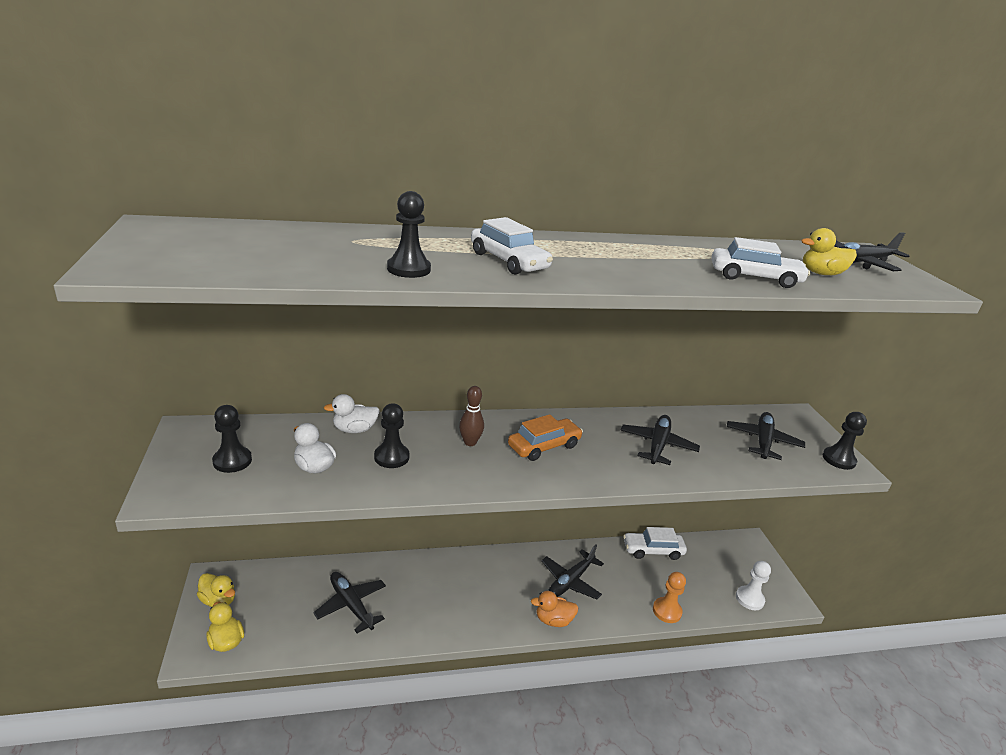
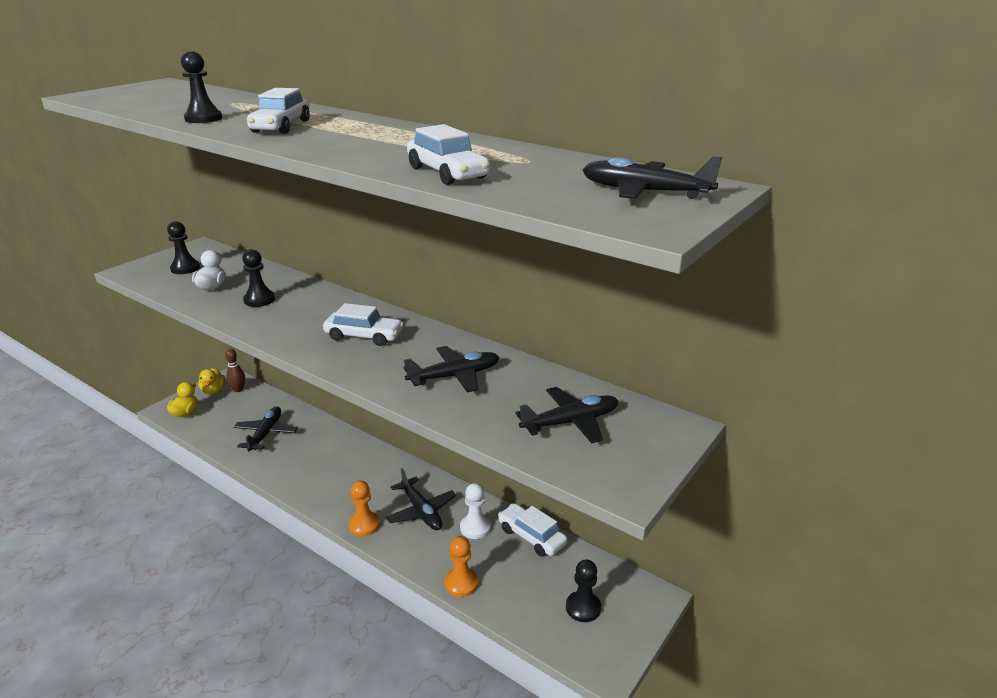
camera: 50 degrees right, 0 degrees up
white duck [324,394,380,433] -> none
brown bowling pin [459,386,484,446] -> brown bowling pin moved to [225,349,245,392]
orange car [508,414,583,461] -> white car [323,303,404,346]
orange duck [531,591,578,627] -> orange pawn [349,481,380,536]
black plane [541,545,604,600] -> black plane turned 120 degrees counterclockwise [386,468,456,530]
white pawn [736,561,771,610] -> white pawn moved to [460,483,491,539]
yellow duck [801,228,857,275] -> none
black pawn [823,412,867,470] -> black pawn moved to [566,560,601,622]

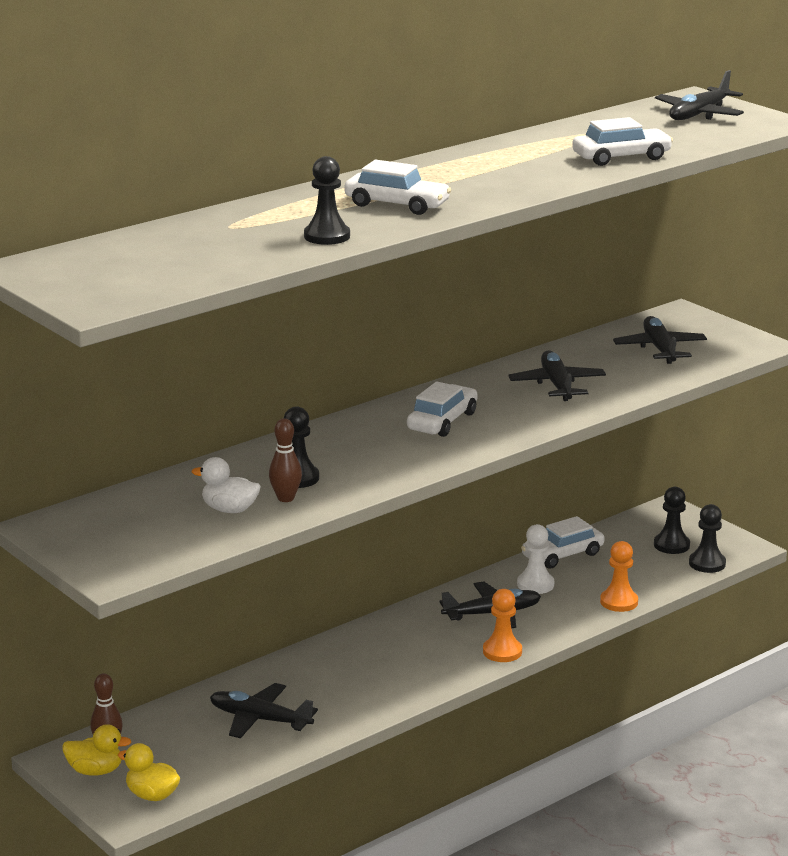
camera: 75 degrees left, 5 degrees down
black pawn [167,221,200,274] -> black pawn moved to [689,504,726,573]
none -> brown bowling pin [269,418,302,502]

